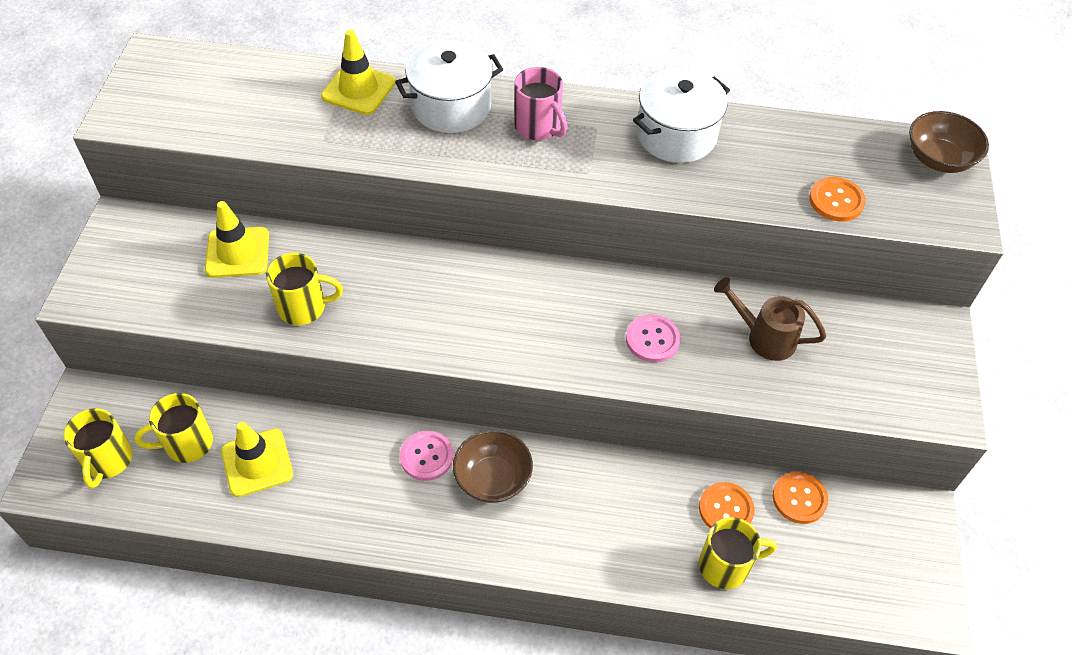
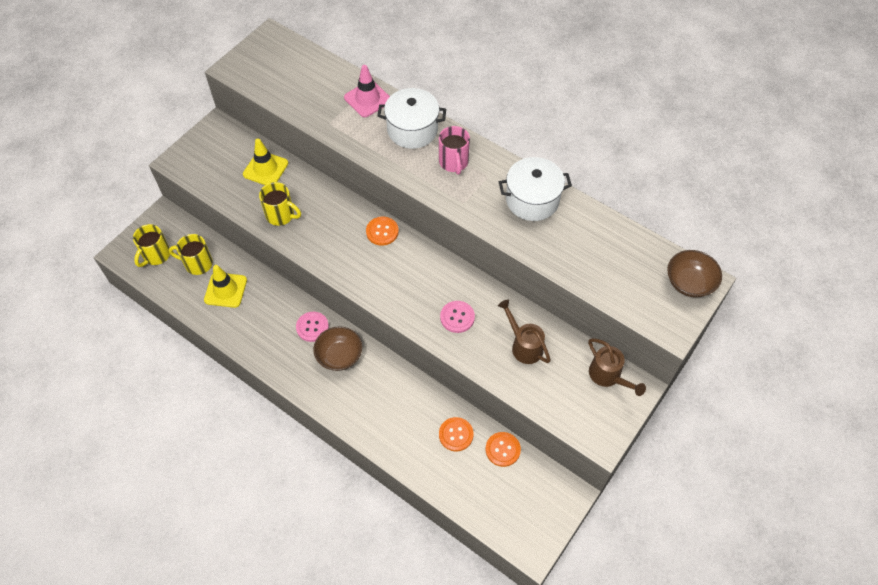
camera: 30 degrees right, 5 degrees up
yellow traffic cone [321,30,395,115] -> pink traffic cone [344,65,390,117]
yellow mug [699,517,777,589] -> none
orange button [809,177,866,221] -> orange button moved to [366,217,399,246]
none -> brown watering can [588,338,646,396]

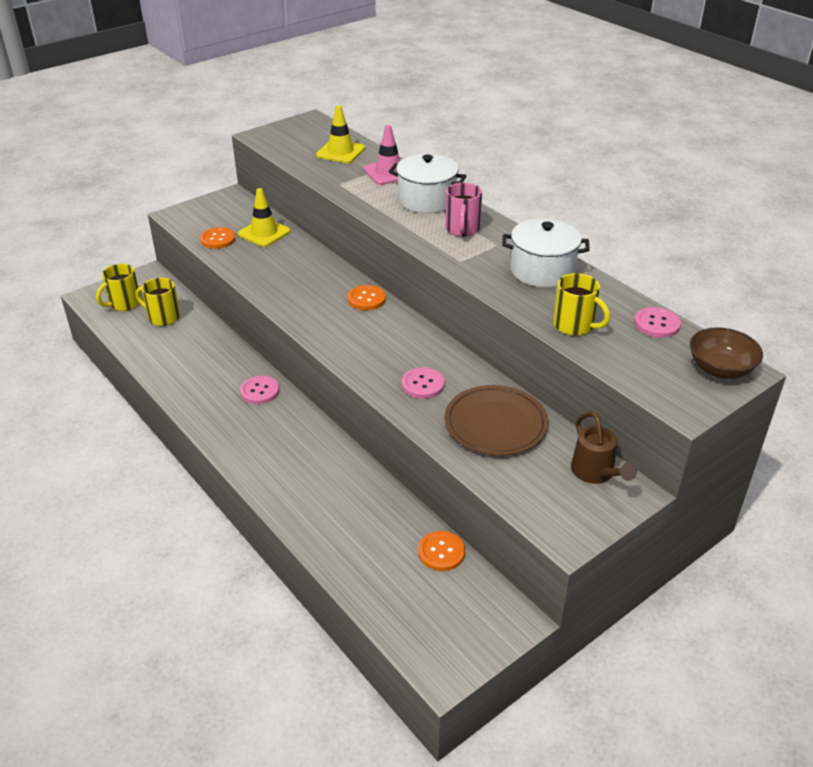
camera: 15 degrees right, 20 degrees down
yellow traffic cone [204,265,247,308] -> yellow traffic cone moved to [316,105,365,163]
yellow mug [259,182,301,226] -> yellow mug moved to [553,273,610,336]
brown bowl [313,326,362,371] -> none
orange button [439,417,474,451] -> orange button moved to [200,227,236,249]
brown watering can [498,300,551,364] -> brown plate [444,385,548,456]
none -> pink button [634,307,681,338]

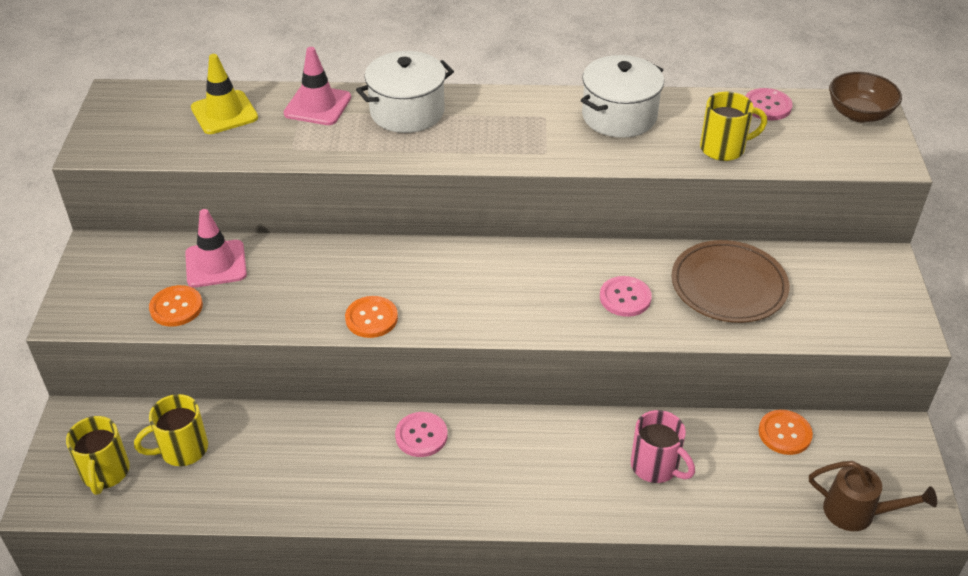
camera: 50 degrees left, 5 degrees up
yellow traffic cone [238,188,291,247] -> pink traffic cone [185,209,247,288]
orange button [347,285,386,310] -> orange button moved to [345,296,398,338]
pink mug [445,183,482,237] -> pink mug moved to [631,410,695,483]
brown watering can [571,412,637,484] -> brown watering can moved to [809,461,937,531]

